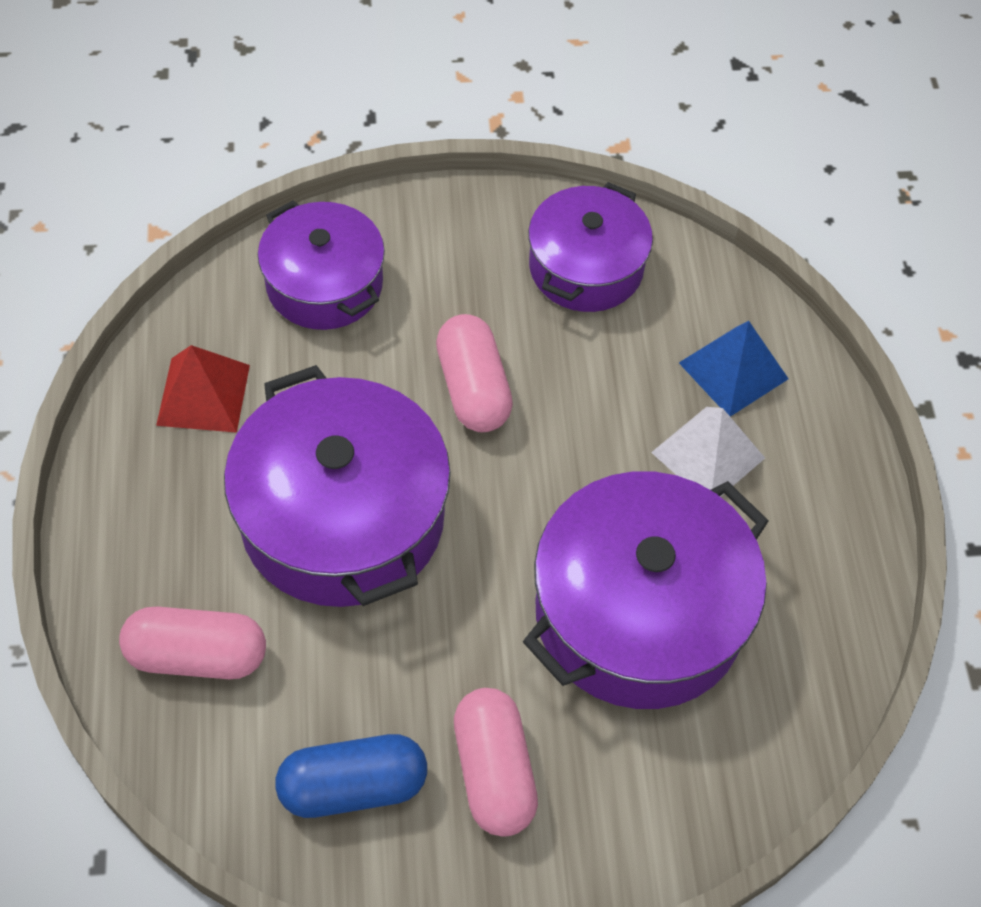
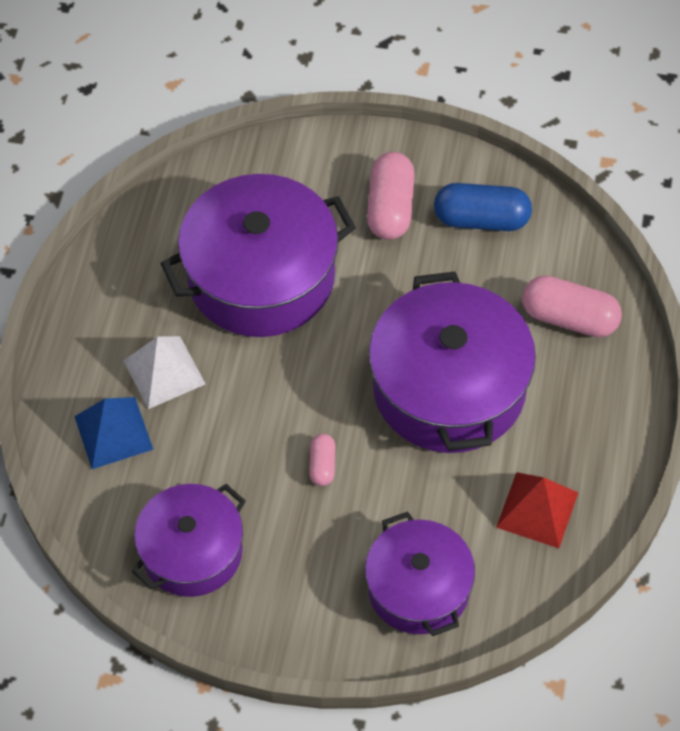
camera: 160 degrees left, 0 degrees up
pink capsule [436,314,513,432] -> pink capsule [309,434,336,486], size x0.53

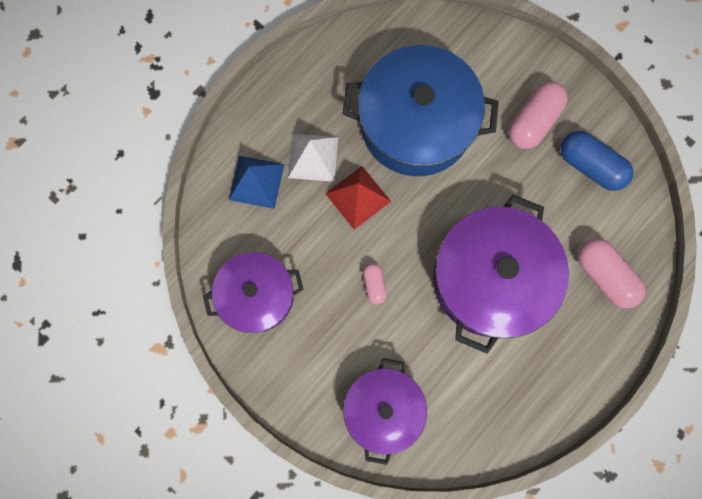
camera: 30 degrees right, 20 degrees up
purple pot [161,174,356,337] -> blue pot [342,45,499,176]
pink capsule [309,434,336,486] -> pink capsule turned 45 degrees counterclockwise [363,263,387,305]
red pyramid [496,472,578,548] -> red pyramid moved to [325,166,391,230]

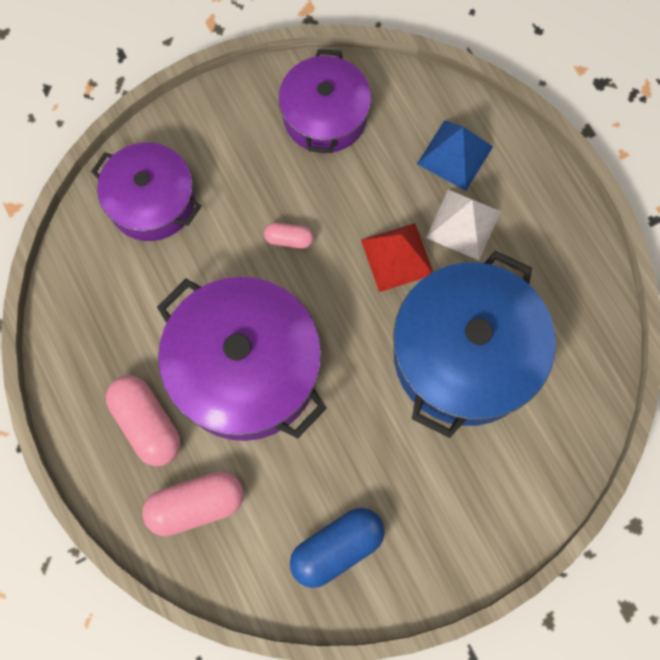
camera: 110 degrees right, 5 degrees down
pink capsule [509,81,568,149] -> pink capsule moved to [106,375,181,466]

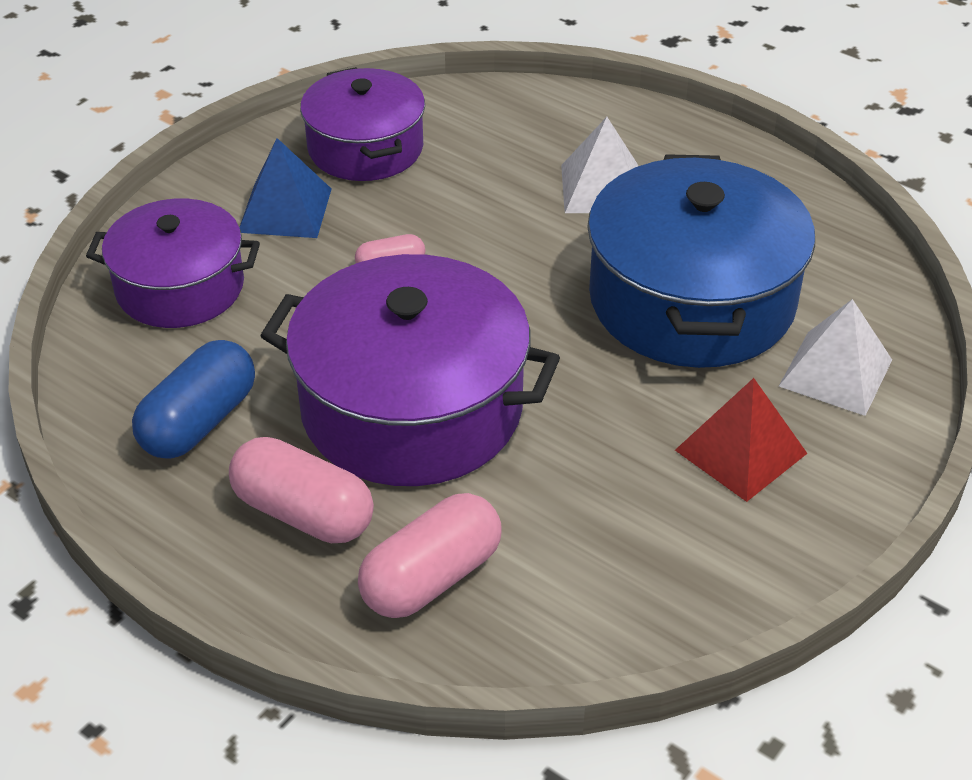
camera: 25 degrees left, 30 degrees down
blue capsule [290,508,385,588] -> blue capsule moved to [132,340,255,459]
red pyramid [361,223,433,292] -> red pyramid moved to [675,378,808,502]
blue pyramid [417,120,493,191] -> blue pyramid moved to [239,138,331,238]
none -> white pyramid [779,299,892,416]

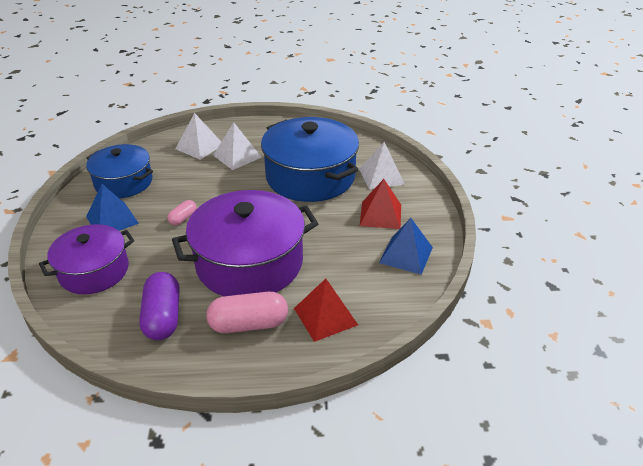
camera: 40 degrees left, 5 degrees down
blue capsule [132,340,255,459] -> purple capsule [139,272,180,340]
purple pot [300,67,425,181] -> blue pot [86,144,153,198]
pink capsule [358,493,502,618] -> red pyramid [294,279,358,342]
none -> white pyramid [175,113,221,160]
none -> blue pyramid [379,218,433,275]

